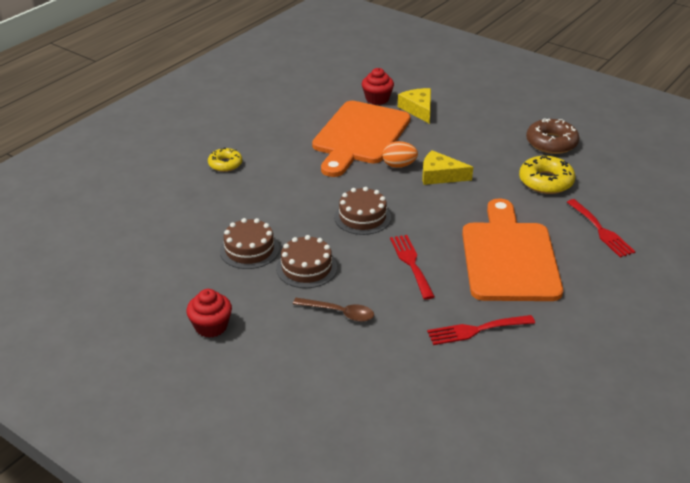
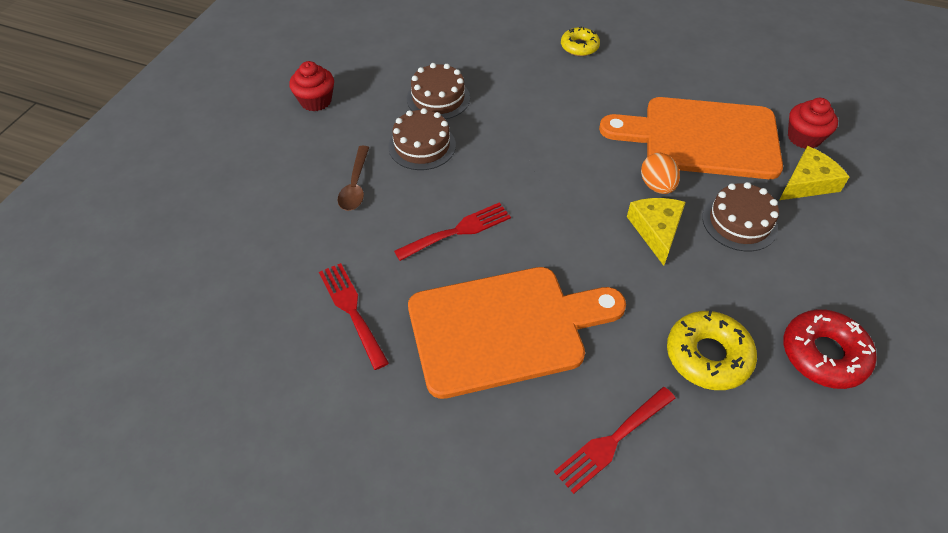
camera: 75 degrees right, 15 degrees up
brown cake [334,187,391,235] -> brown cake moved to [702,182,779,251]
brown donut [526,118,580,154] -> red donut [783,309,877,389]

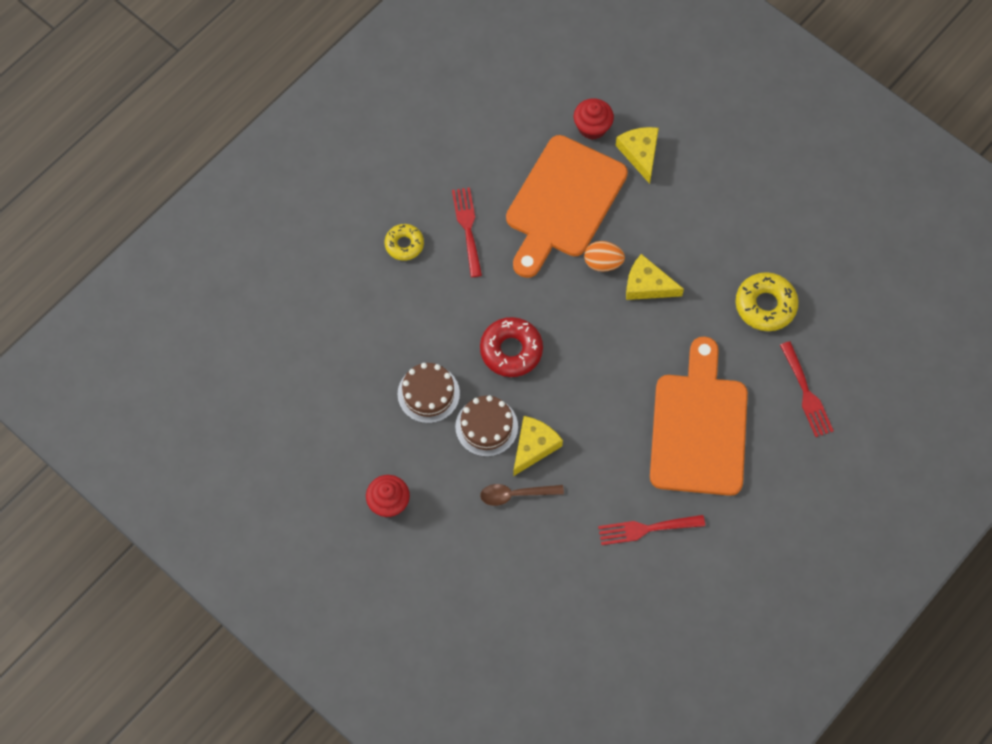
camera: 70 degrees left, 15 degrees up
brown spoon [338,146,369,211] -> brown spoon turned 150 degrees clockwise [480,484,564,506]
red fork [394,202,511,261] -> red fork moved to [452,187,482,277]
brown cake [702,182,779,251] -> none
red donut [783,309,877,389] -> red donut moved to [480,317,543,377]
none -> yellow cheese [513,416,563,476]

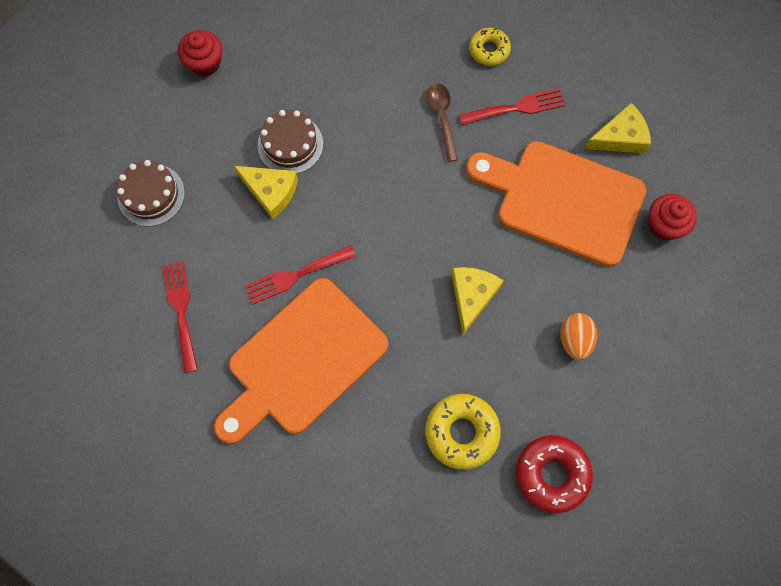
camera: 85 degrees right, 5 degrees up
brown cake [397,363,460,423] -> brown cake moved to [117,160,185,226]
red donut [480,317,543,377] -> red donut moved to [516,435,593,513]
brown spoon [480,484,564,506] -> brown spoon moved to [427,83,458,162]
orange egg [584,241,625,272] -> orange egg moved to [561,313,597,360]
yellow cheese [615,127,659,184] -> yellow cheese moved to [585,103,651,154]
orange cutting board [650,337,748,496] -> orange cutting board turned 135 degrees clockwise [214,278,388,444]
red fork [780,341,834,437] -> red fork moved to [245,245,356,305]

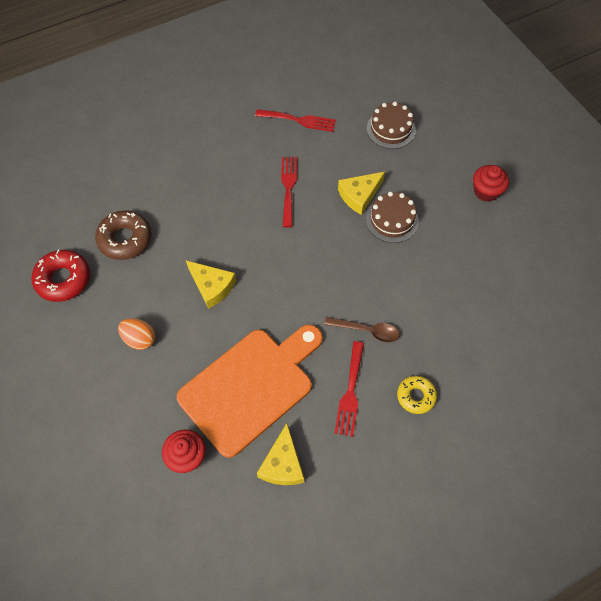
camera: 115 degrees right, 10 degrees down
orange cutting board [214,278,388,444] -> none
yellow donut [425,394,501,470] -> brown donut [95,211,151,260]

